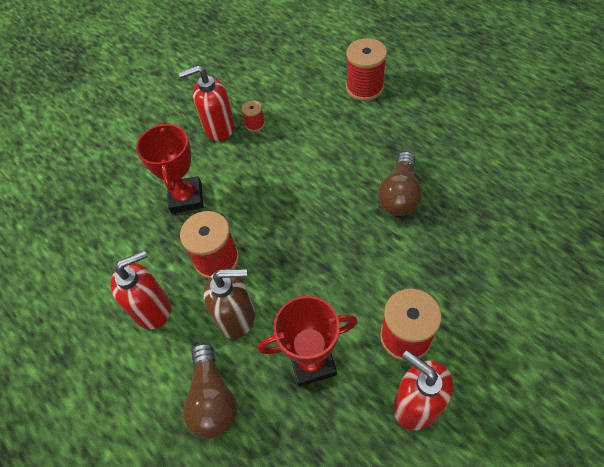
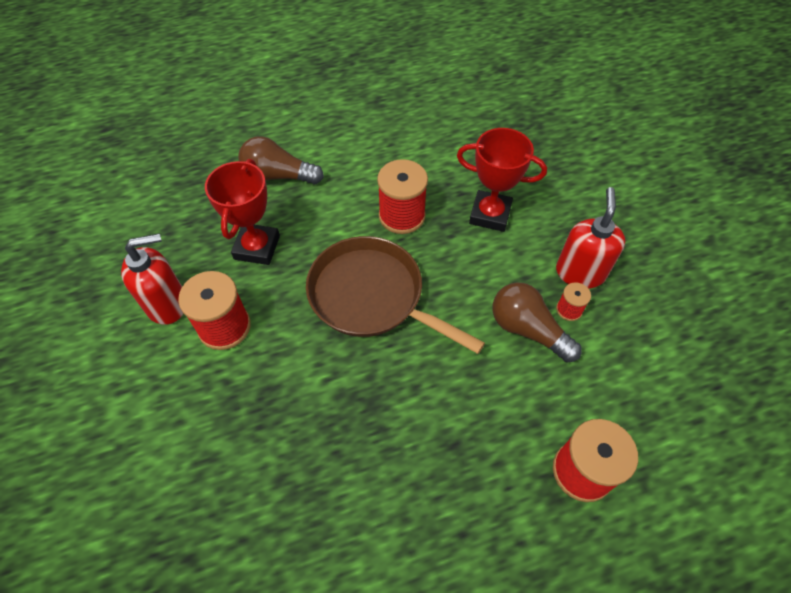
camera: 110 degrees right, 0 degrees up
red soap dispenser [110,251,171,330] -> none
brown soap dispenser [203,269,255,339] -> none
brown light bulb [378,151,422,216] -> brown light bulb moved to [492,282,582,363]
none -> brown pan [306,236,485,354]

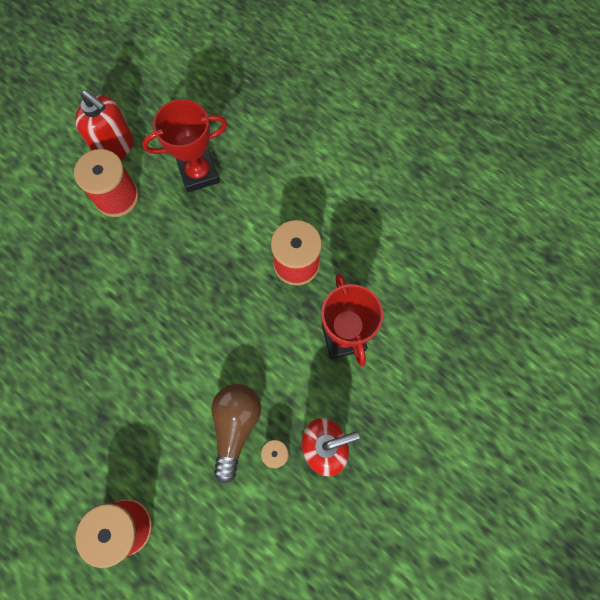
camera: 60 degrees right, 15 degrees up
brown light bulb [238,136,324,184] -> none
brown pan [306,236,485,354] -> none

